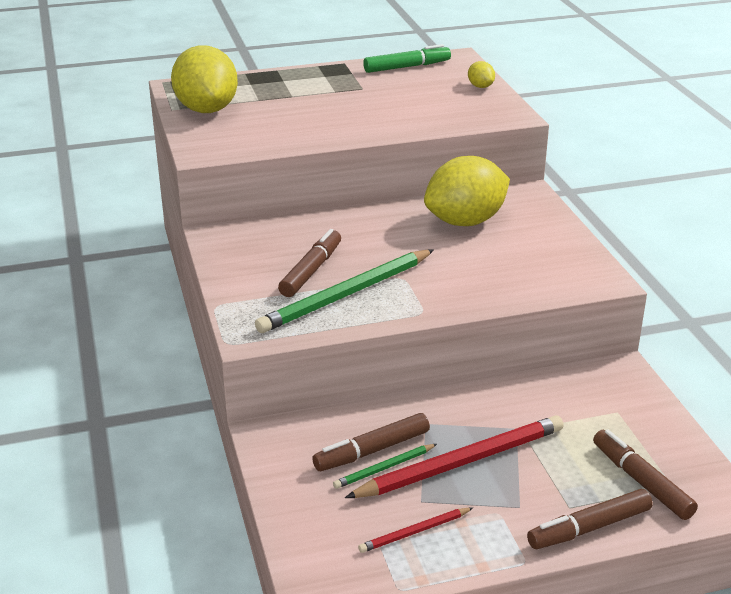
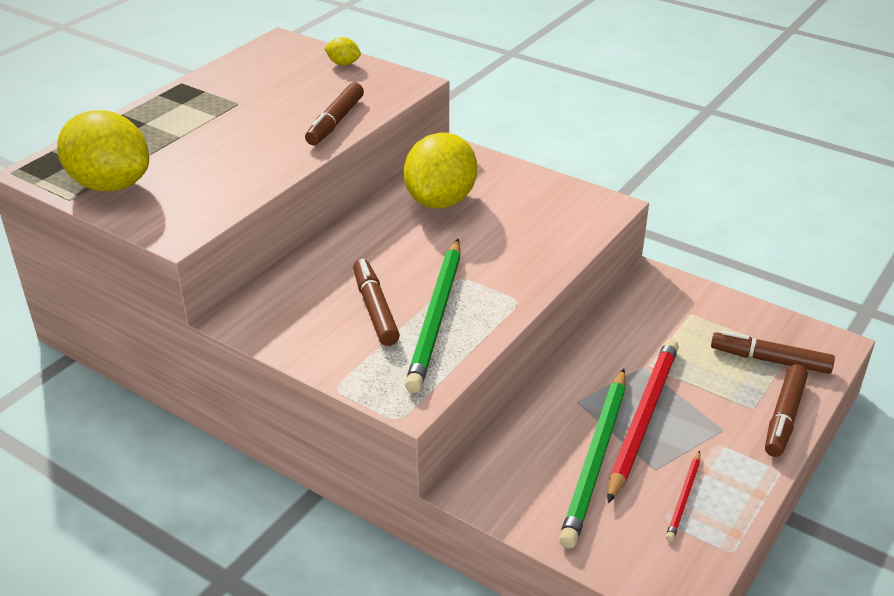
camera: 40 degrees left, 5 degrees up
brown marker [312,413,430,471] -> brown marker moved to [305,83,364,145]
green pencil [333,444,437,489] -> green pencil [559,369,625,548], size x2.07
green marker [363,44,451,73] -> none

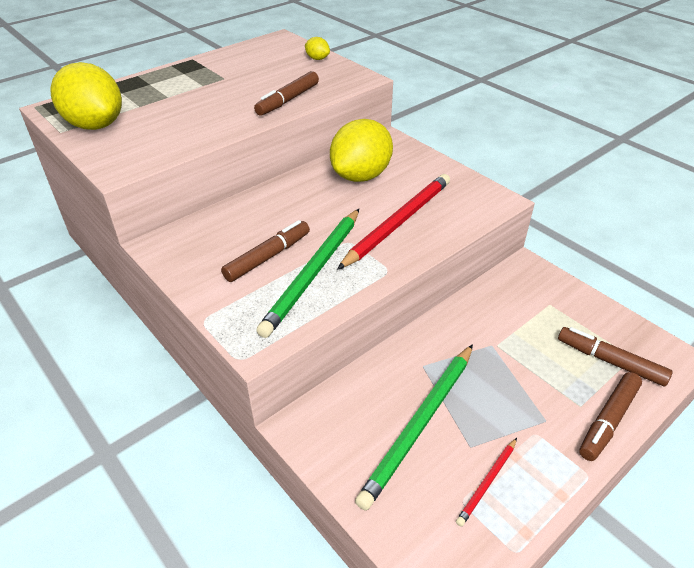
camera: 15 degrees right, 5 degrees up
brown marker [353,259,400,346] -> brown marker turned 45 degrees clockwise [221,220,310,282]
red pencil [607,339,679,503] -> red pencil moved to [337,174,450,270]

